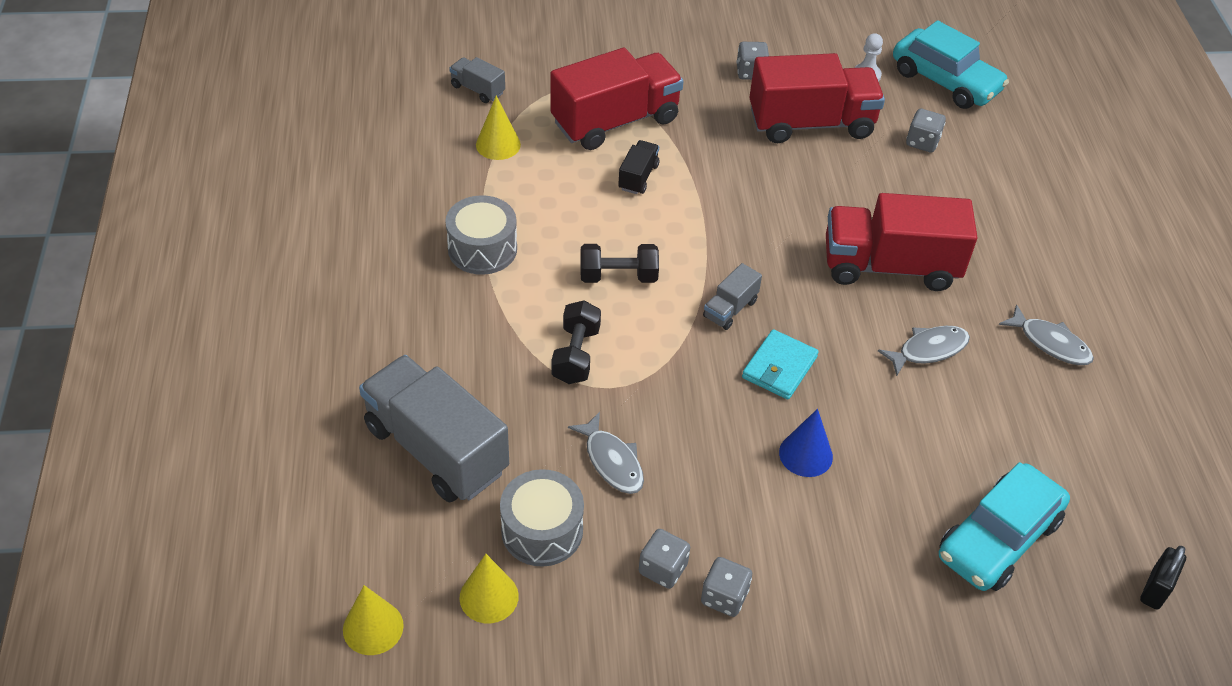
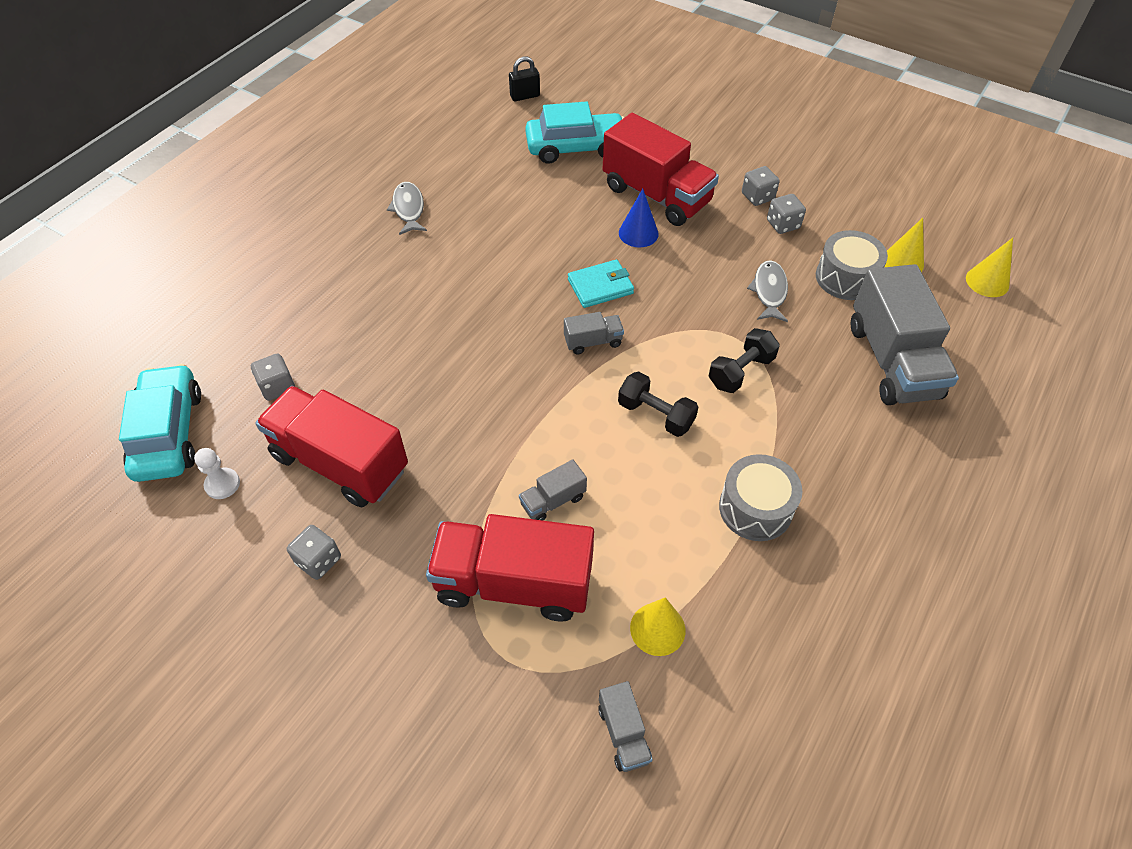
camera: 140 degrees left, 5 degrees up
black truck [618,140,659,194] -> grey truck [519,460,587,521]
red truck [826,193,977,291] -> red truck moved to [603,113,719,226]
grey fish [878,326,970,376] -> none

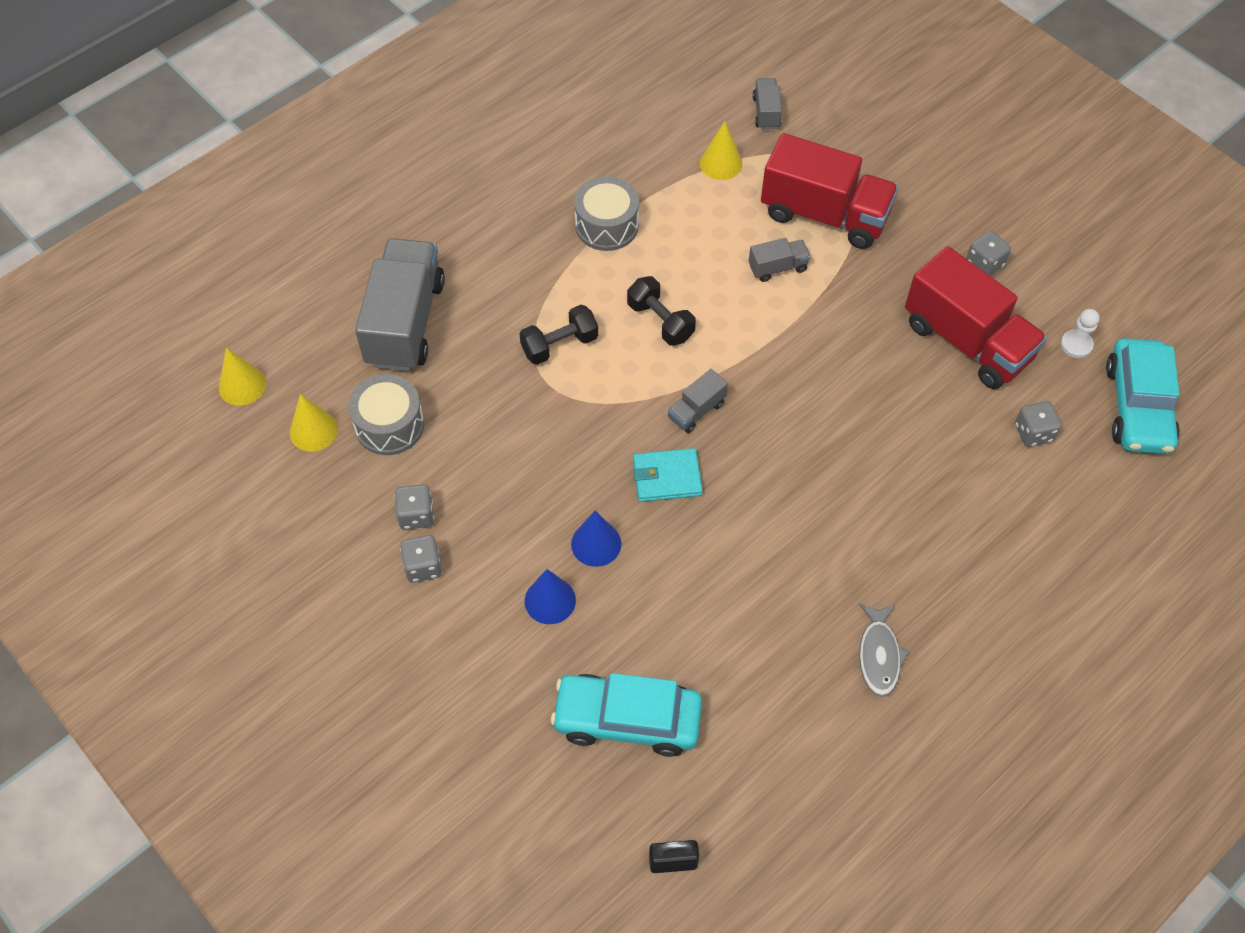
camera: 165 degrees left, 5 degrees up
grey truck [564,312,624,354] -> grey truck turned 45 degrees counterclockwise [668,369,728,433]
red truck [603,113,719,226] -> blue cone [525,569,576,624]
grey fish [747,260,788,322] -> none

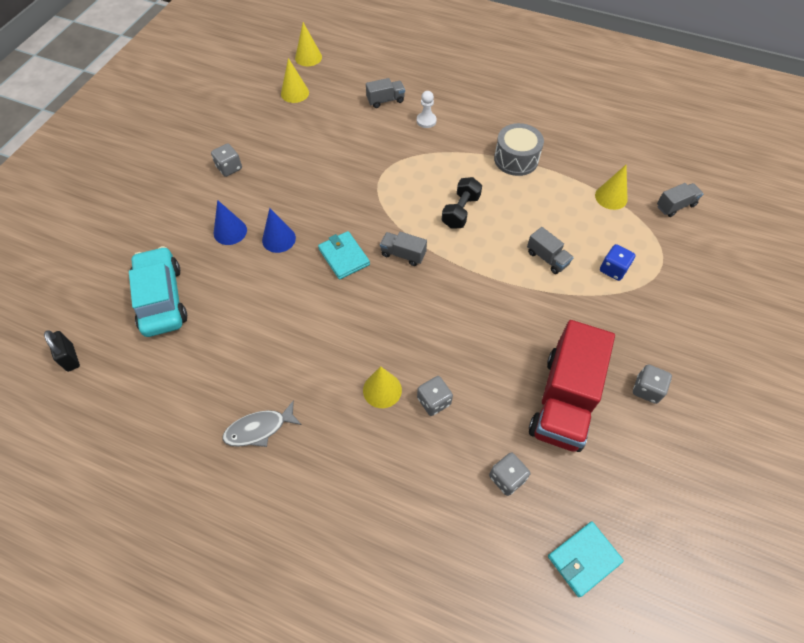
camera: 65 degrees right, 0 degrees up
grey drum [348,374,424,455] -> none
grey truck [355,238,445,371] -> grey truck [366,78,405,108], size x0.45
grey dice [395,484,434,530] -> grey dice moved to [417,376,453,416]
black dumbbell [520,305,598,365] -> none
red truck [761,133,899,249] -> blue dice [600,244,635,281]
white pawn [1061,309,1100,358] -> white pawn moved to [417,91,437,128]
turquoise car [1106,338,1180,454] -> turquoise wallet [548,521,624,597]
none -> yellow cone [363,366,402,408]

